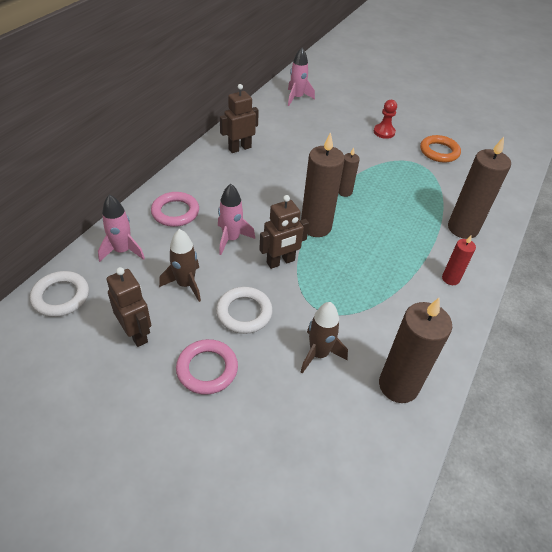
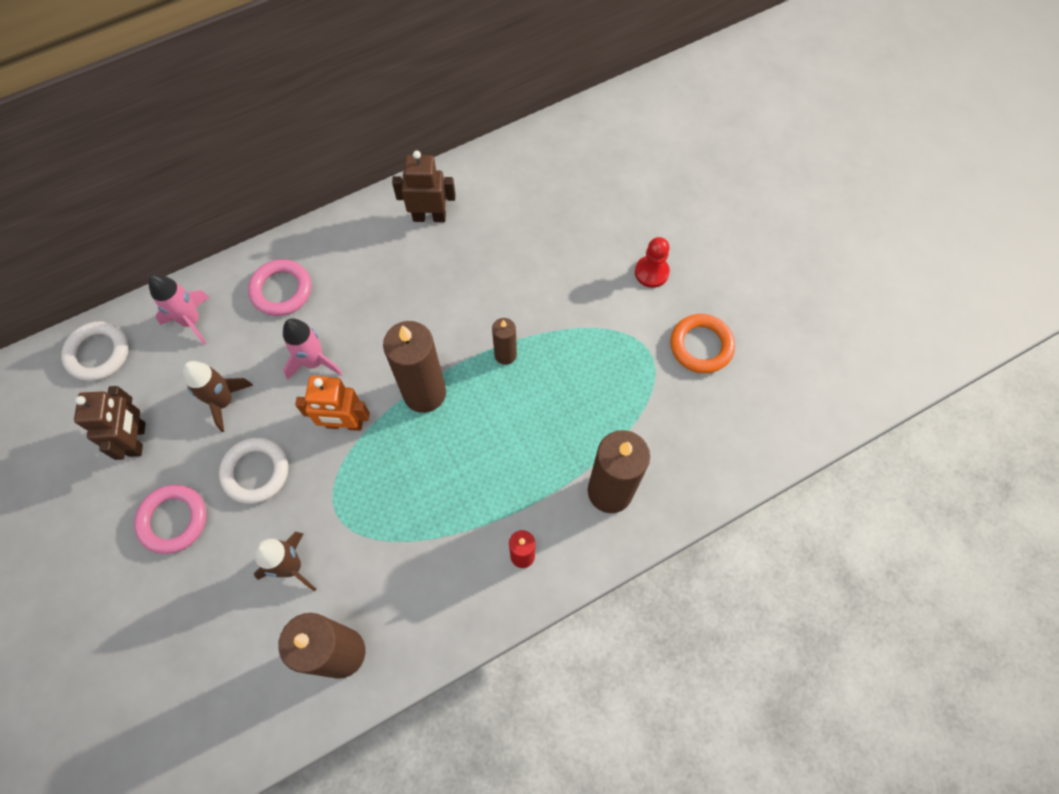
camera: 35 degrees right, 20 degrees up
brown robot [259,195,309,269] -> orange robot [295,376,370,431]
pink rocket [288,47,315,106] -> none

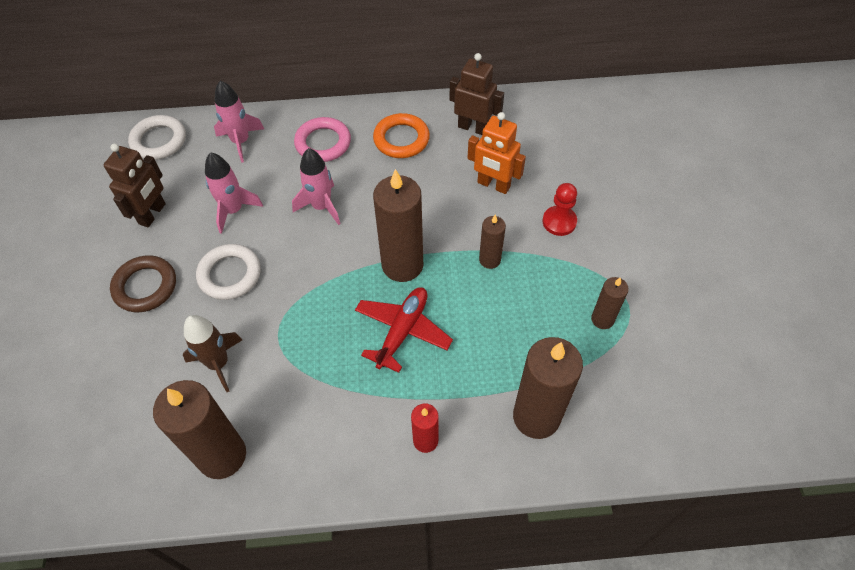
camera: 25 degrees right, 10 degrees down
pink ring [134,485,207,554] -> brown ring [110,255,176,312]
brown rocket [183,361,253,432] -> pink rocket [205,152,263,234]
orange robot [295,376,370,431] -> orange robot moved to [468,112,526,194]
red pawn [635,237,670,288] -> red pawn moved to [543,183,577,236]
orange ring [670,314,735,373] -> orange ring moved to [373,113,430,158]
none -> red plane [355,287,453,373]
none -> brown candle [591,277,629,329]

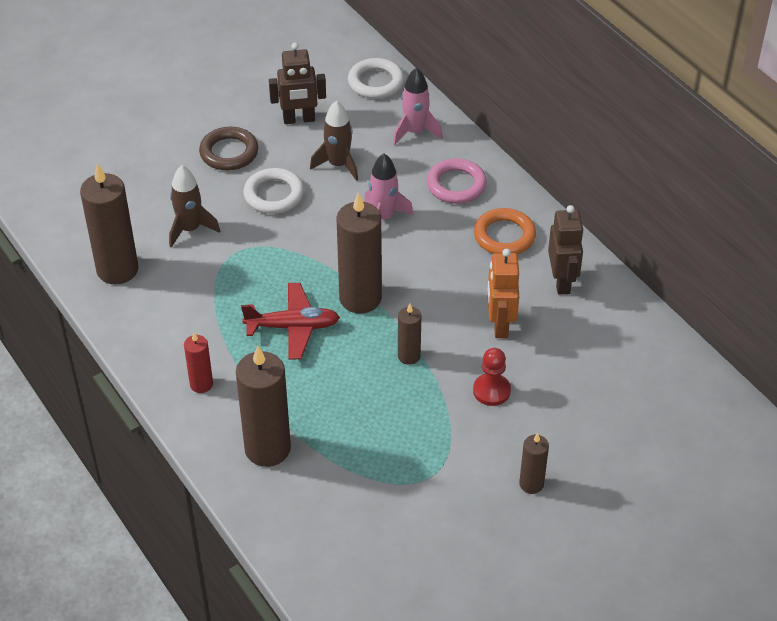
camera: 60 degrees right, 10 degrees down
pink rocket [205,152,263,234] -> brown rocket [310,100,358,181]
brown candle [591,277,629,329] -> brown candle moved to [519,433,549,494]

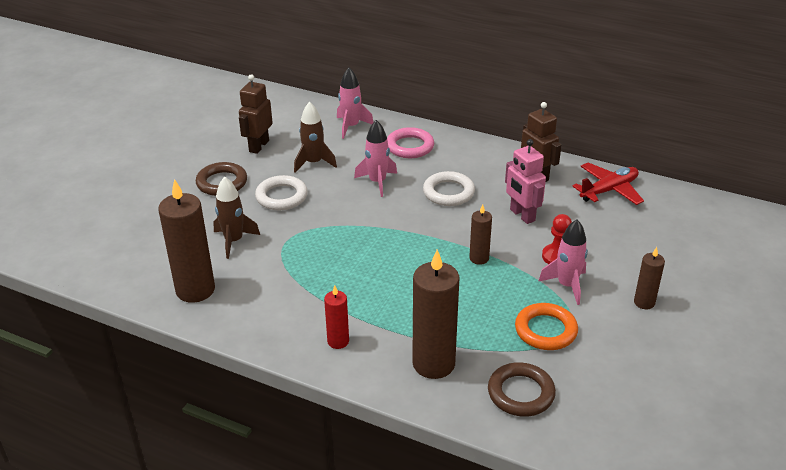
camera: 30 degrees left, 10 degrees down
red plane [241,283,340,360] -> red plane moved to [572,163,644,205]
brown robot [269,43,326,124] -> brown robot turned 150 degrees clockwise [239,74,273,154]
brown candle [337,192,382,313] -> none
white ring [348,58,404,99] -> white ring moved to [423,171,475,206]
orange ring [474,208,536,254] -> orange ring moved to [515,303,578,350]
orange robot [487,249,519,338] -> pink robot [505,139,546,224]
none -> brown ring [488,362,556,417]
none -> pink rocket [538,219,588,305]

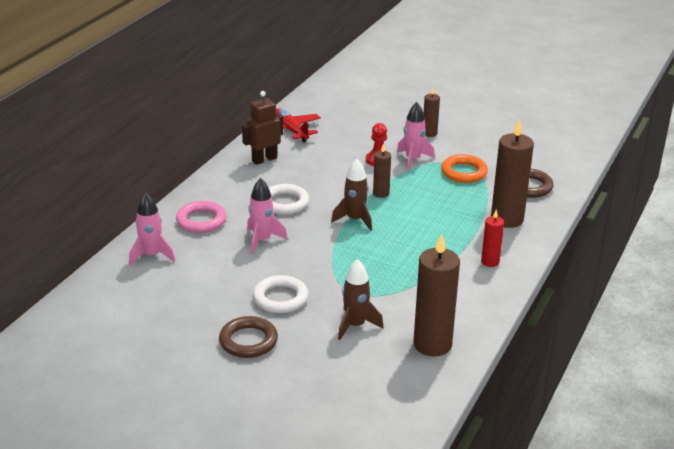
camera: 90 degrees left, 5 degrees down
brown robot [239,74,273,154] -> none
brown rocket [294,101,337,173] -> brown rocket moved to [331,159,372,231]
pink robot [505,139,546,224] -> none

